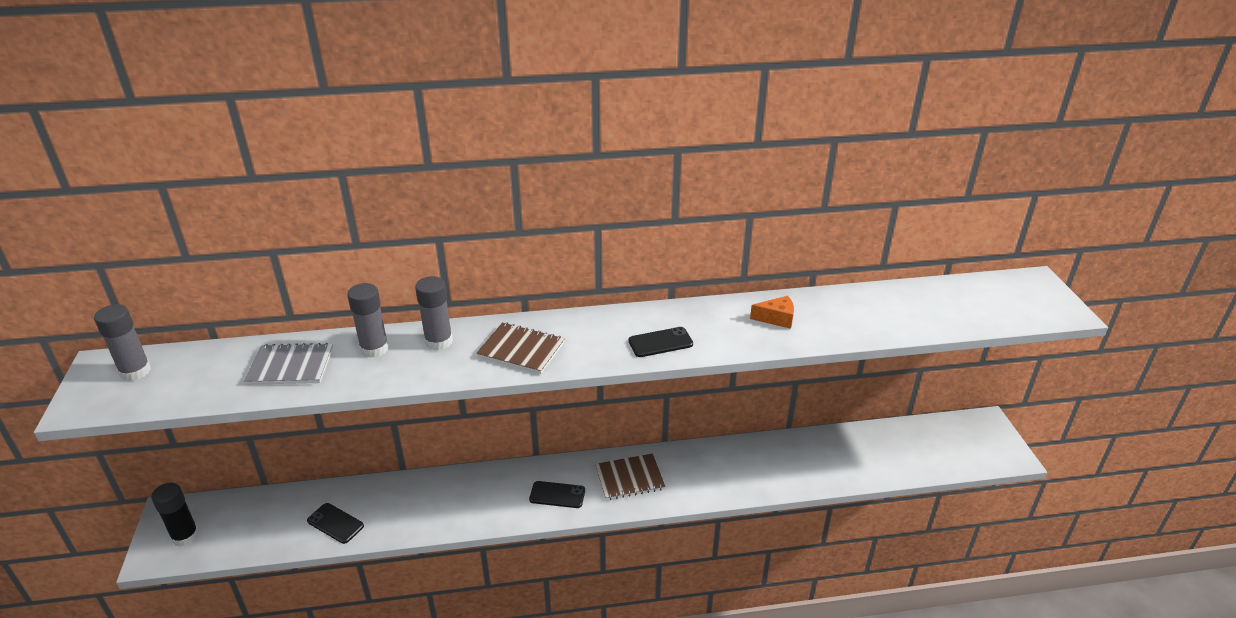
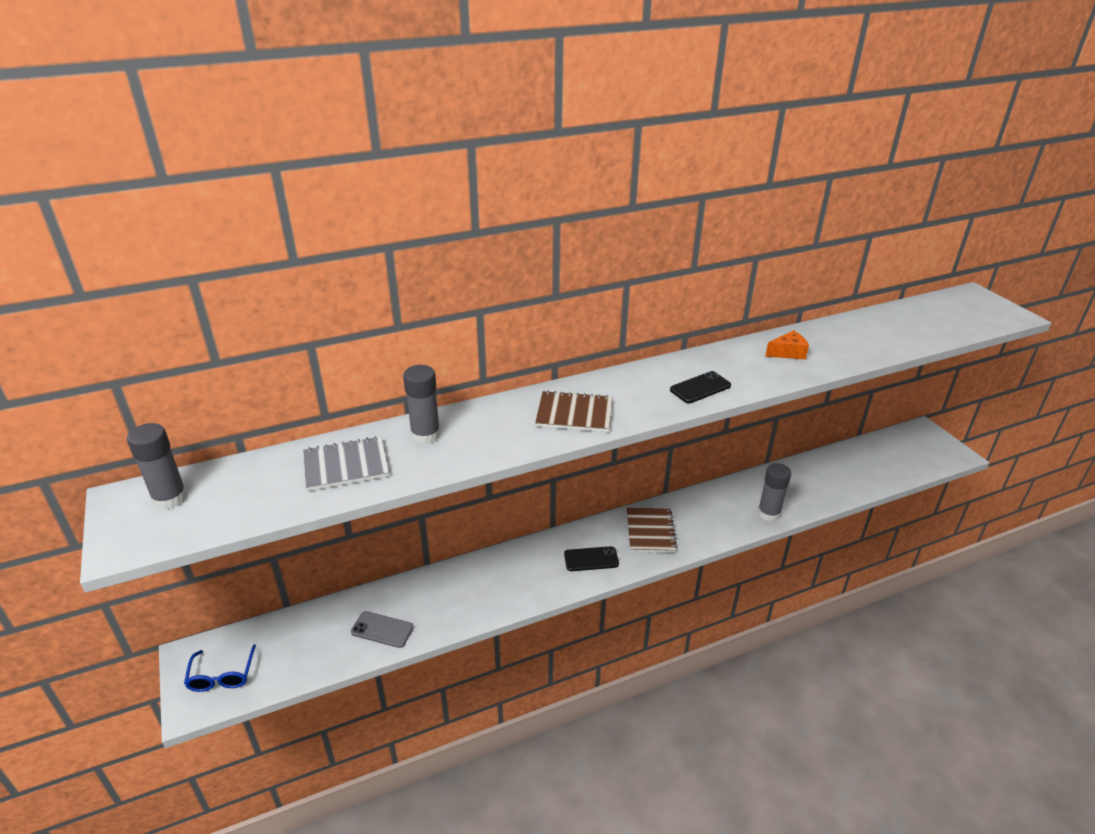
camera: 15 degrees left, 0 degrees up
black glue stick [151,483,199,547] -> blue glasses [184,644,256,692]
black phone [307,503,364,544] -> grey phone [351,611,414,648]
grey glue stick [415,276,453,350] -> grey glue stick moved to [758,463,791,522]
brown notebook [595,453,666,500] -> brown notebook turned 60 degrees counterclockwise [627,508,678,553]

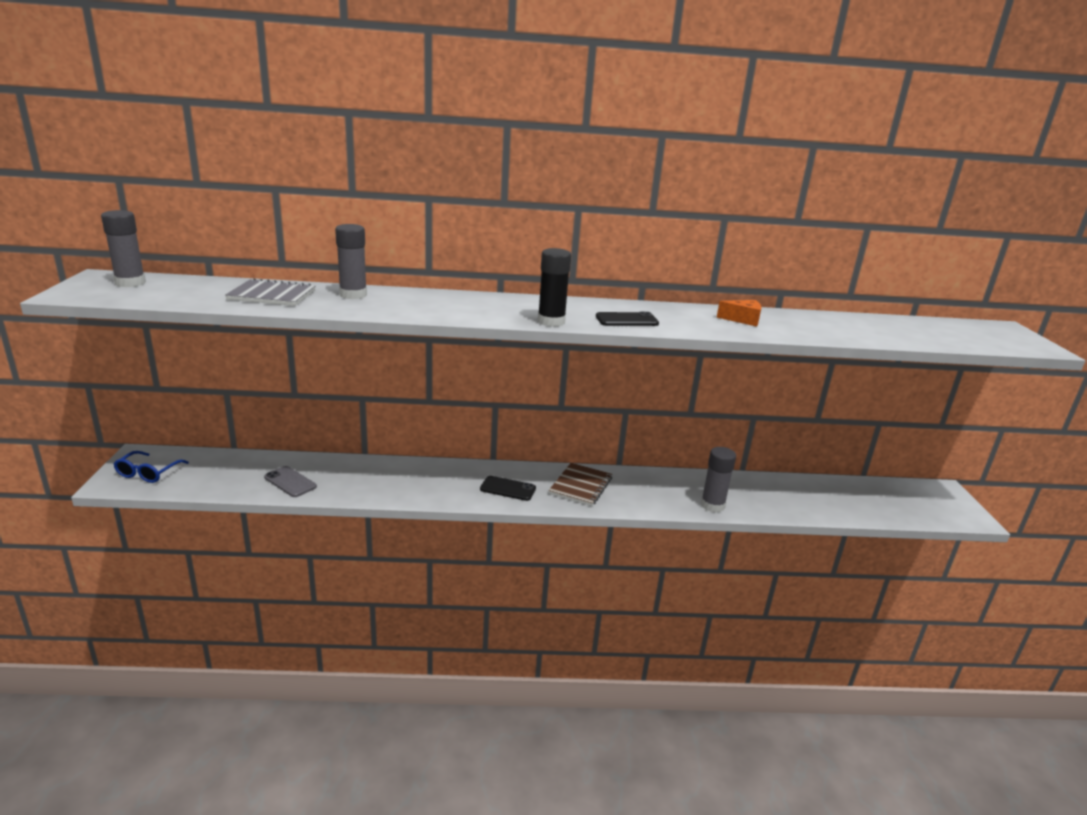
camera: 20 degrees right, 10 degrees down
brown notebook [535,391,612,432] -> none
none -> black glue stick [538,248,571,327]

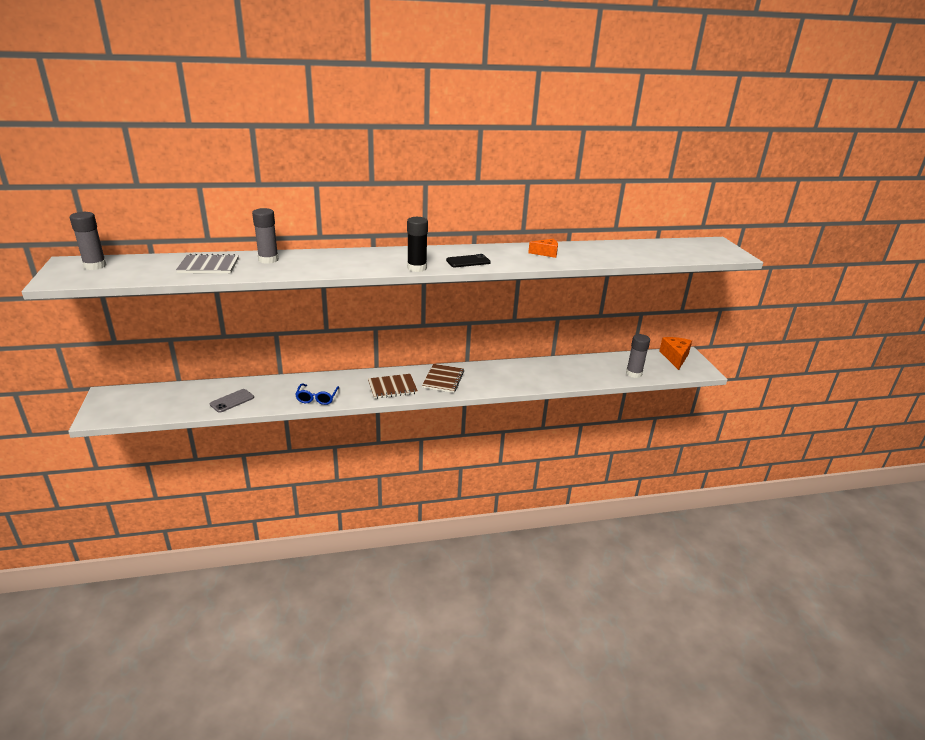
camera: 10 degrees left, 5 degrees up
blue glasses [114,451,189,483] -> blue glasses moved to [295,384,339,405]
grey phone [264,466,317,497] -> grey phone turned 75 degrees counterclockwise [210,389,254,413]
black phone [480,476,536,501] -> brown notebook [368,374,418,399]
grey glue stick [701,447,736,512] -> grey glue stick moved to [626,334,650,378]
none -> orange cheese [659,337,692,370]

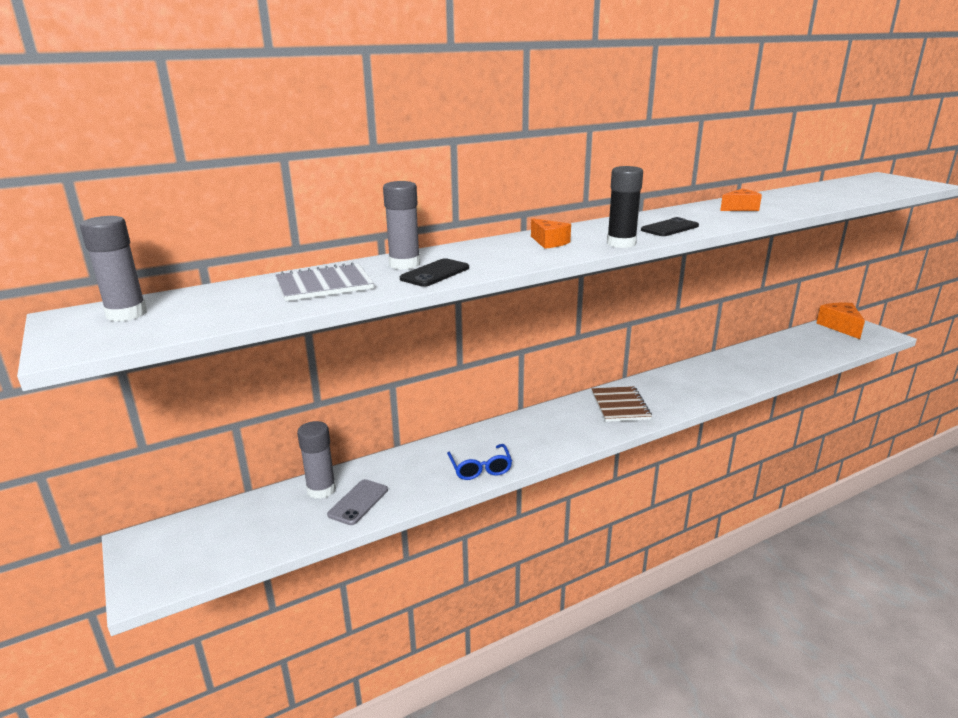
camera: 15 degrees left, 5 degrees down
brown notebook [368,374,418,399] -> none
grey glue stick [626,334,650,378] -> grey glue stick moved to [297,421,336,499]
none -> black phone [400,258,469,287]
none -> orange cheese [531,218,571,249]

